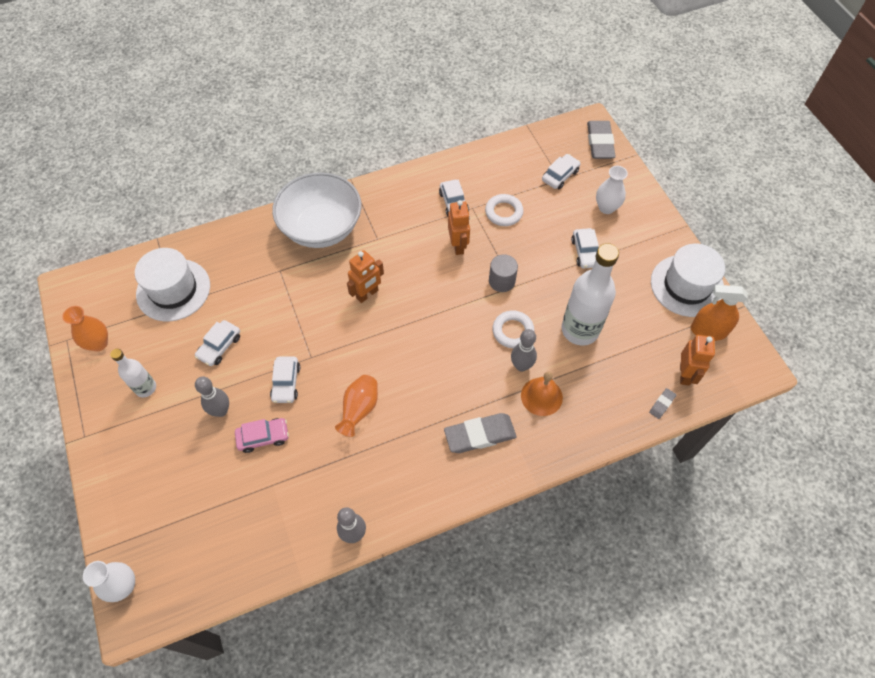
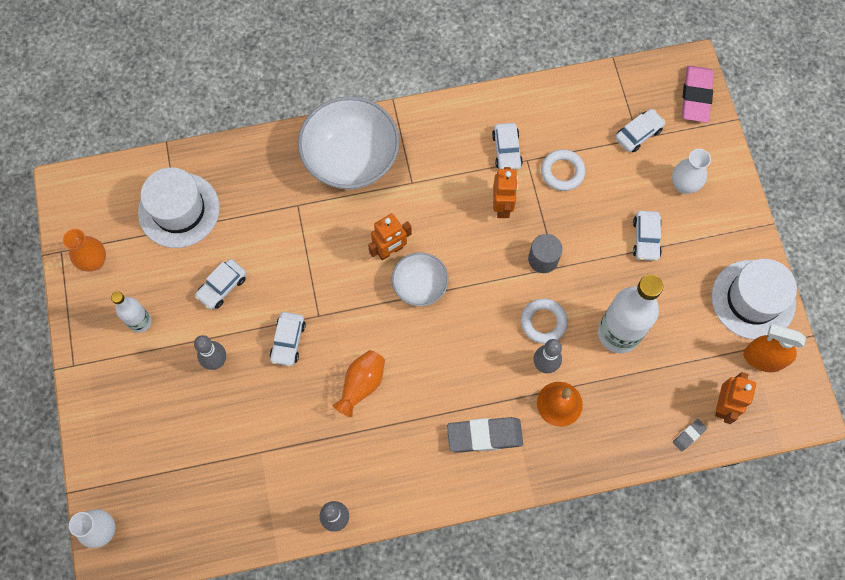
camera: 10 degrees right, 10 degrees up
pink car [235,418,289,453] -> none
grey eraser [587,121,616,159] -> pink eraser [682,66,714,123]
none -> white bowl [392,252,449,306]

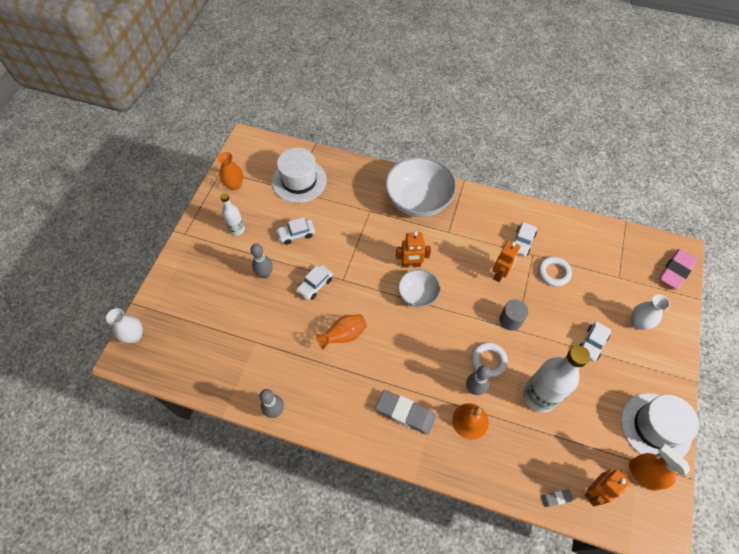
camera: 30 degrees right, 10 degrees down
white car [615,109,665,152] -> none

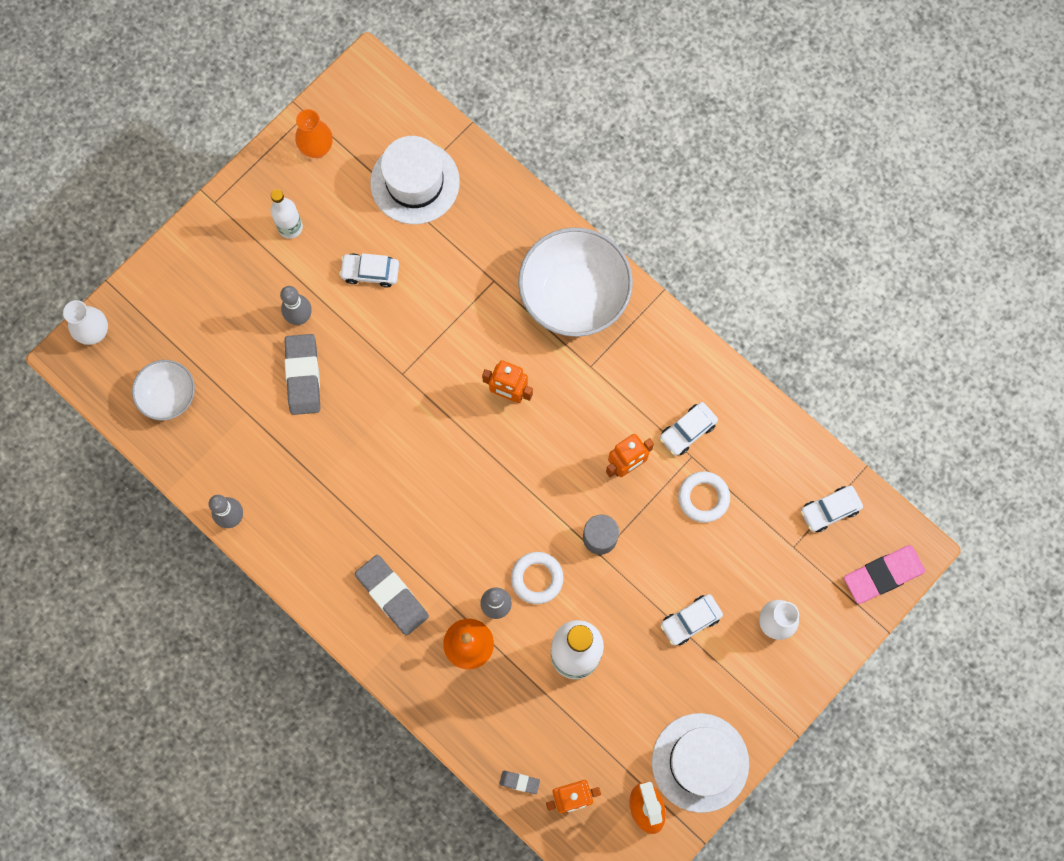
camera: 25 degrees right, 15 degrees up
white car [296,265,333,300] -> white car moved to [801,486,863,532]
orange vase [316,314,367,350] -> none
white bowl [398,269,440,308] -> white bowl moved to [132,360,195,420]
none -> grey eraser [284,334,320,415]

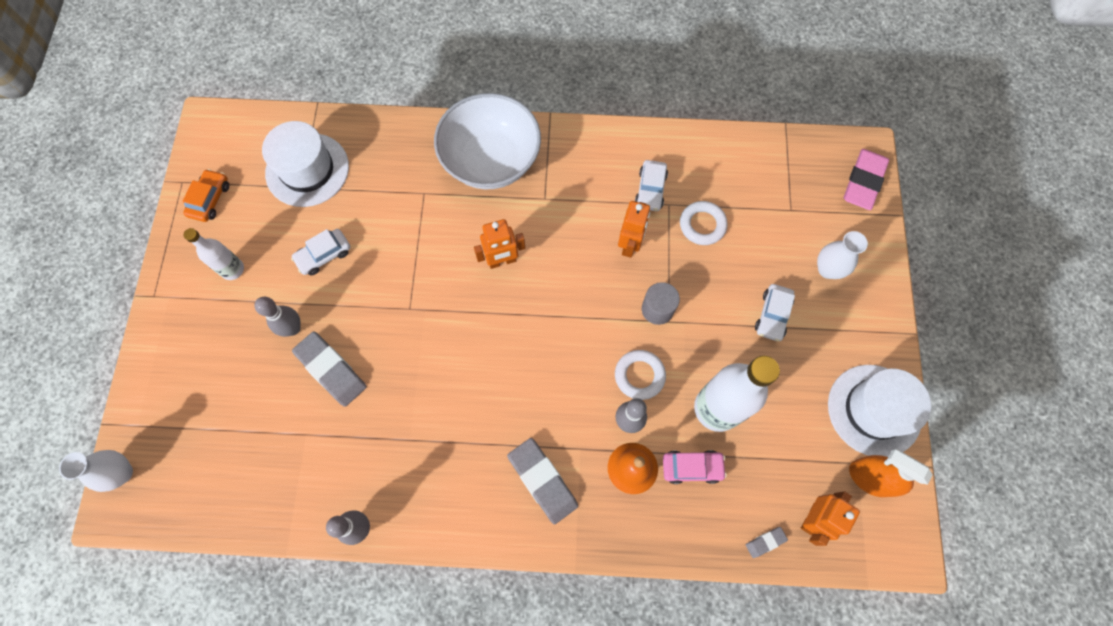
camera: 40 degrees left, 5 degrees down
white bowl [132,360,195,420] -> none
orange vase [295,109,333,158] -> orange car [182,169,229,222]
grey eraser [355,555,429,636] -> grey eraser turned 45 degrees clockwise [507,438,578,524]
white car [801,486,863,532] -> none
none -> pink car [663,450,727,484]

